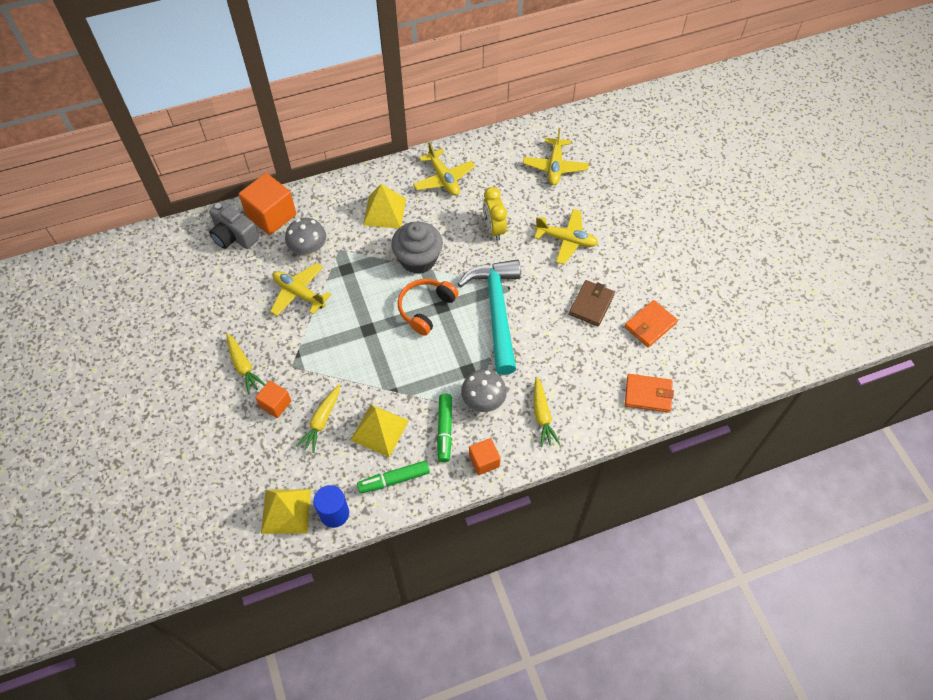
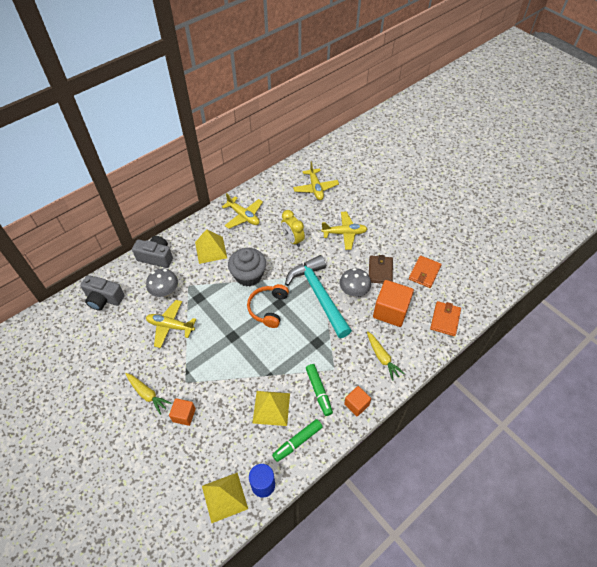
camera: 20 degrees left, 5 degrees down
orange cube [239,173,296,235] -> orange cube moved to [373,280,414,327]
yellow carrot [296,385,340,453] -> none
grey mushroom [461,369,507,412] -> grey mushroom moved to [340,268,371,297]
orange wallet [625,374,674,413] -> orange wallet turned 60 degrees counterclockwise [430,301,461,336]
none -> grey camera [132,236,173,268]

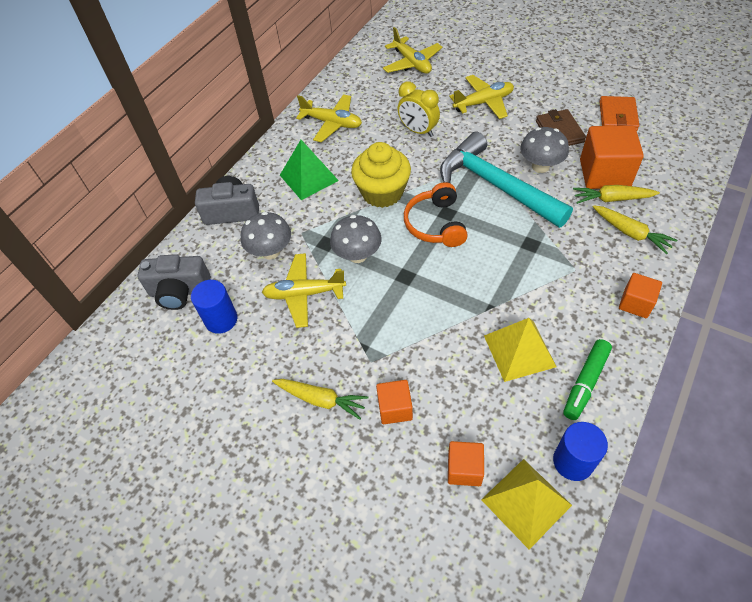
camera: 15 degrees left, 0 degrees up
yellow pyramid [195,229,227,264] -> green pyramid [280,140,339,200]
grey cupcake [228,248,266,287] -> yellow cupcake [351,142,411,208]
green marker [306,364,333,416] -> none
orange wallet [430,301,461,336] -> none
none -> blue cylinder [191,280,237,334]
none -> grey mushroom [330,215,382,263]
none -> orange cube [448,441,484,486]
none -> yellow carrot [573,185,660,204]

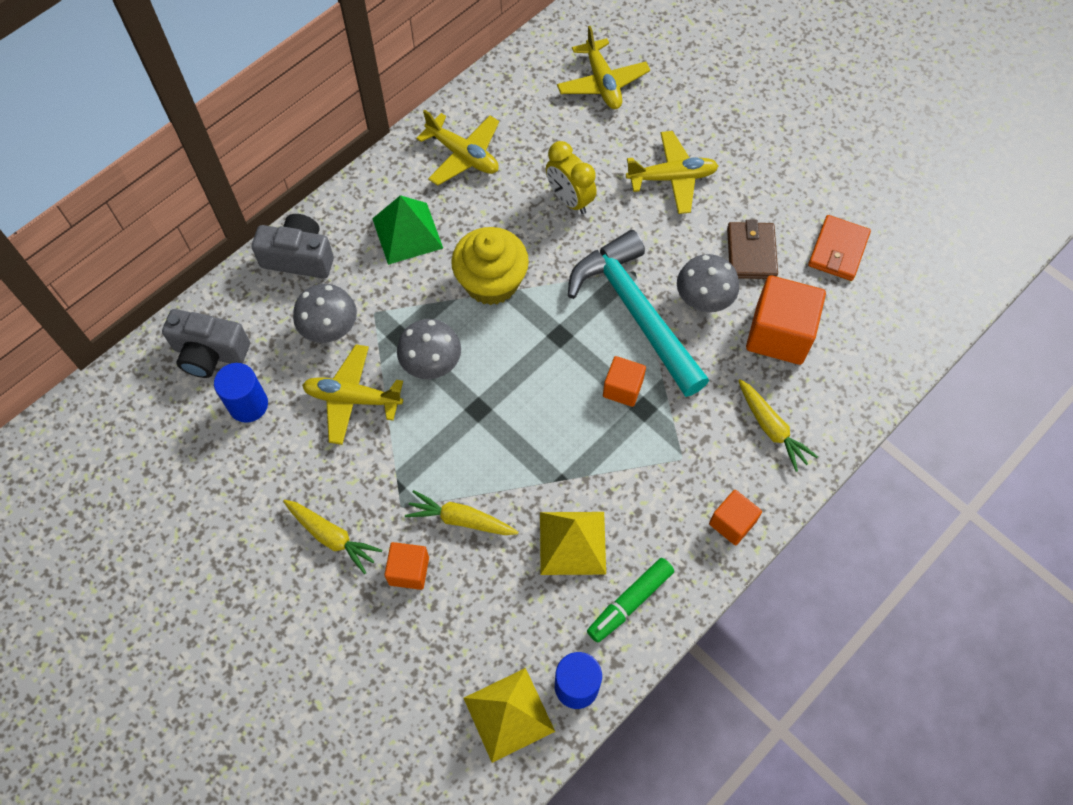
camera: 10 degrees right, 10 degrees up
orange headphones [404,182,468,247] -> none
orange cube [448,441,484,486] -> orange cube moved to [603,356,646,407]
yellow carrot [573,185,660,204] -> yellow carrot moved to [405,490,519,535]

